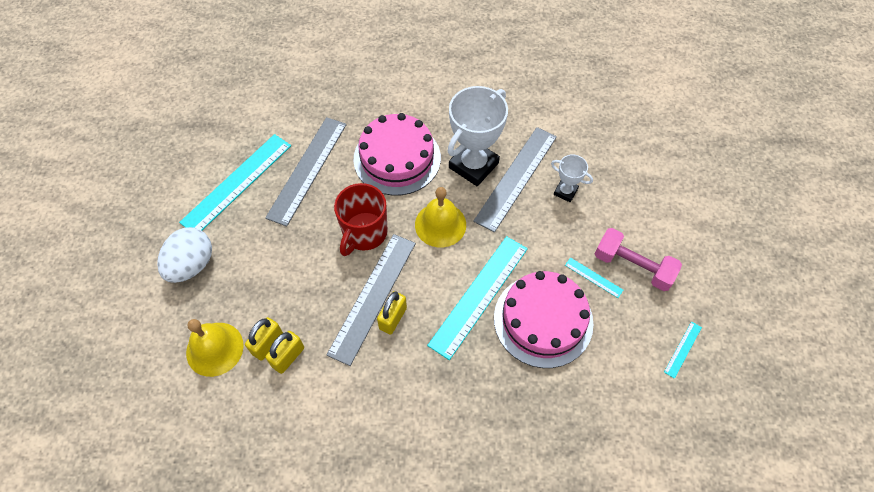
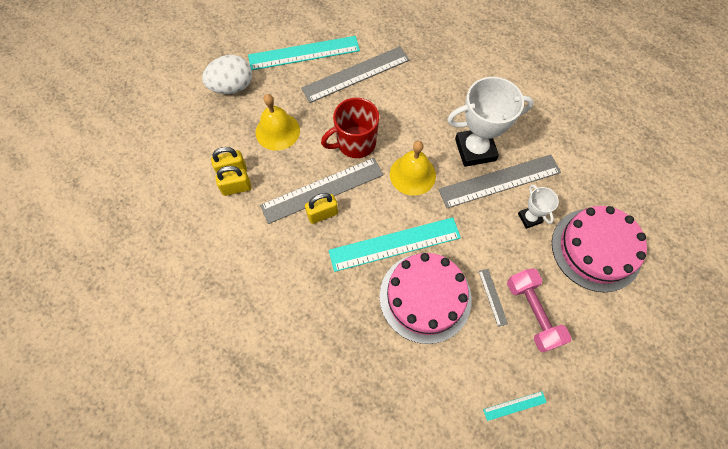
camera: 40 degrees right, 5 degrees up
yellow bell [186,319,244,377] -> yellow bell moved to [256,94,300,151]
pink cake [354,113,441,196] -> pink cake moved to [552,206,647,292]
turquoise ruler [565,257,623,298] -> grey ruler [479,269,508,327]

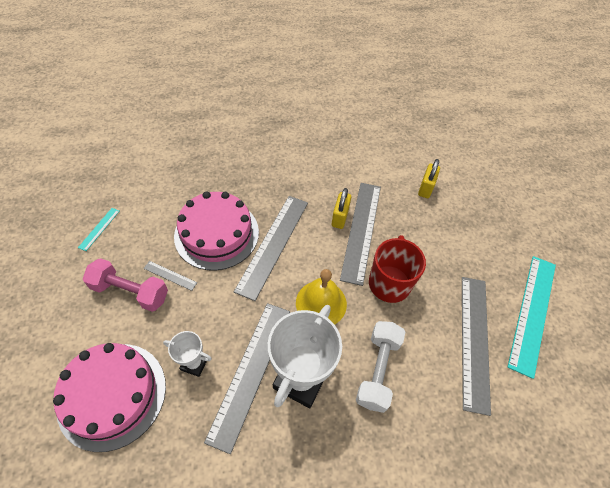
camera: 125 degrees right, 10 degrees down
white egg [202,55,252,94] -> none
yellow padlock [215,166,251,196] -> none
yellow bell [256,94,300,151] -> none
turquoise ruler [329,217,461,272] -> grey ruler [234,196,308,301]
none -> white dumbbell [356,321,405,413]

